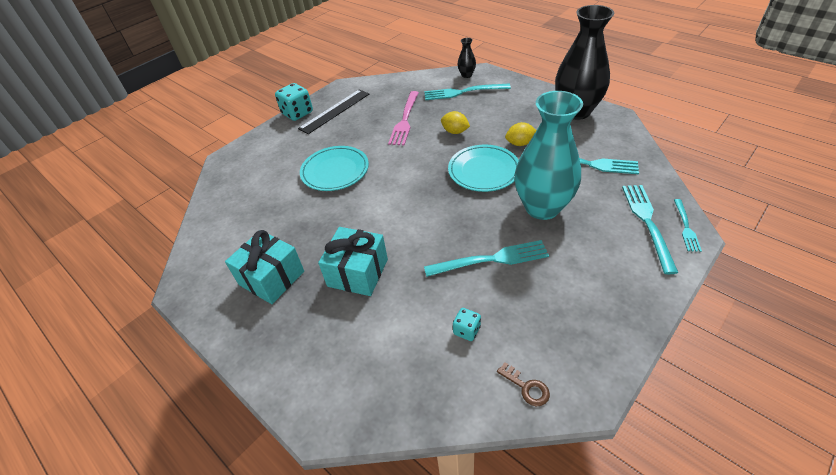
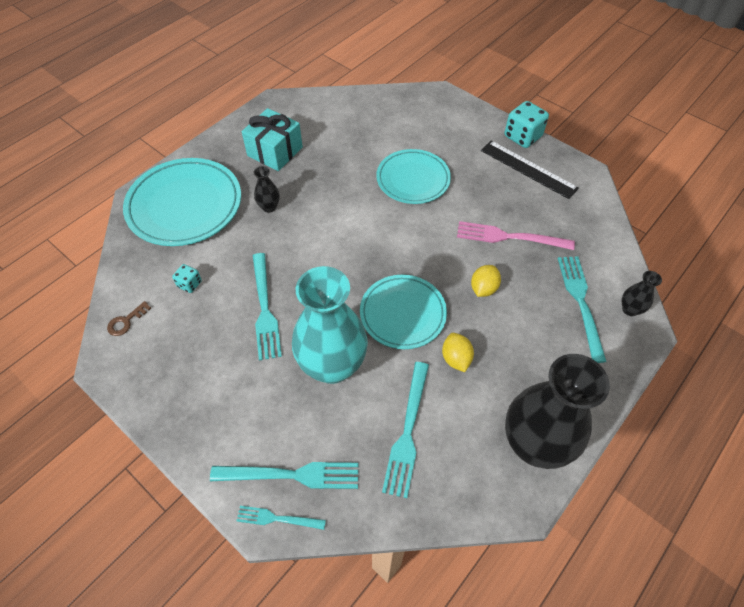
camera: 85 degrees right, 10 degrees up
turquoise gift [318,227,388,296] -> black vase [253,166,280,213]
none -> turquoise plate [123,158,241,246]

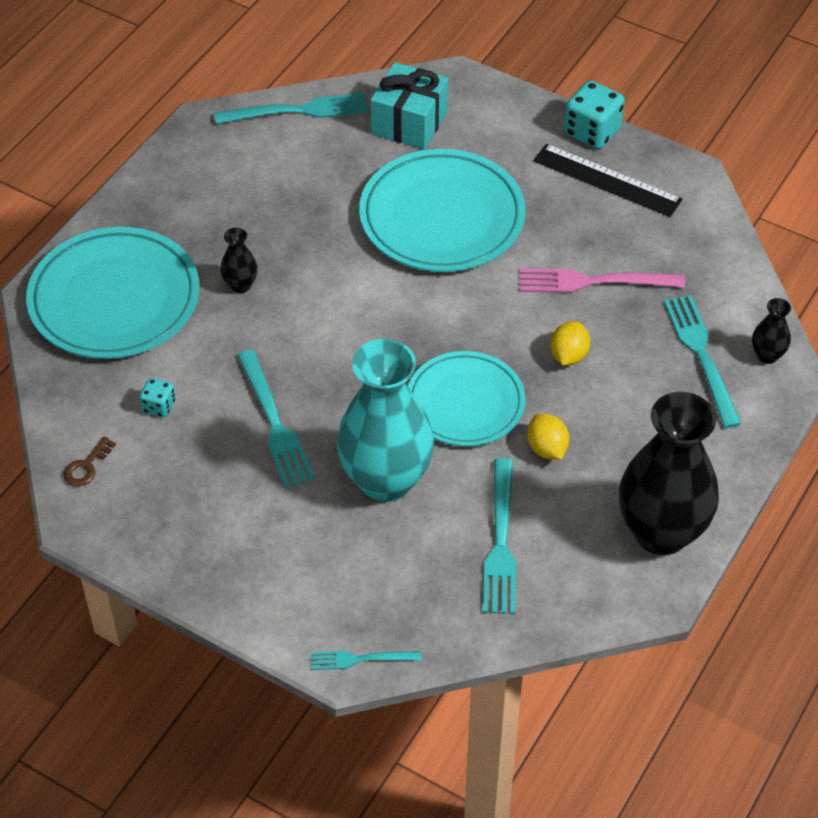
camera: 10 degrees left, 5 degrees down
turquoise fork [210,462,359,489] -> turquoise fork moved to [214,93,368,124]
turquoise gift [242,108,303,171] -> turquoise gift moved to [371,62,448,150]
turquoise plate [376,149,451,204] -> turquoise plate [359,149,526,272], size x1.51

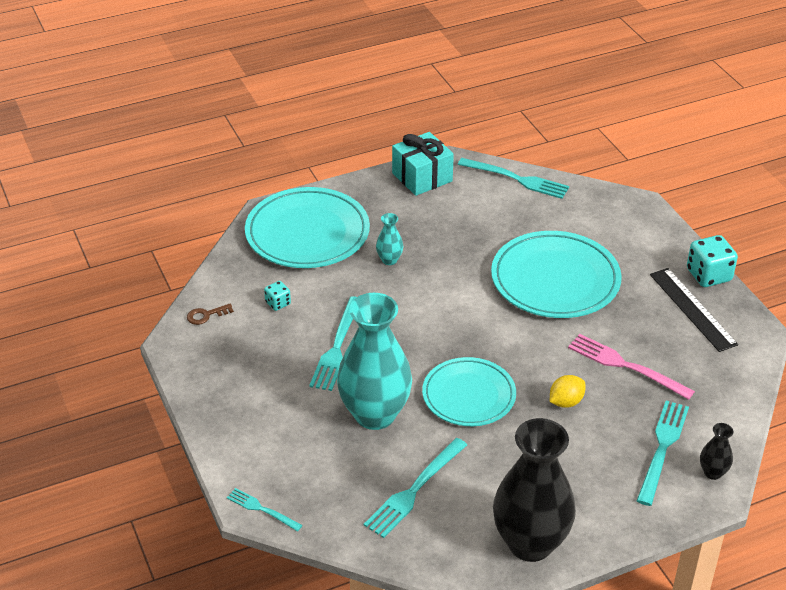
camera: 35 degrees right, 10 degrees down
black vase [220,228,258,293] -> turquoise vase [376,213,403,265]
turquoise gift [371,62,448,150] -> turquoise gift moved to [392,132,454,196]
yellow lemon [527,414,569,460] -> none

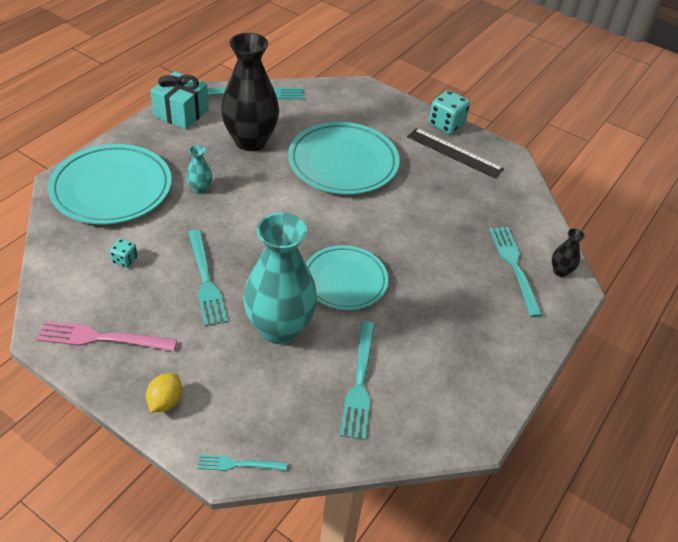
camera: 35 degrees left, 5 degrees up
brown key [187,304,234,325] -> none
black vase [493,418,576,562] -> black vase moved to [221,33,279,151]
yellow lemon [550,375,585,408] -> yellow lemon moved to [146,373,182,413]
pink fork [568,334,695,400] -> pink fork moved to [36,321,177,351]

